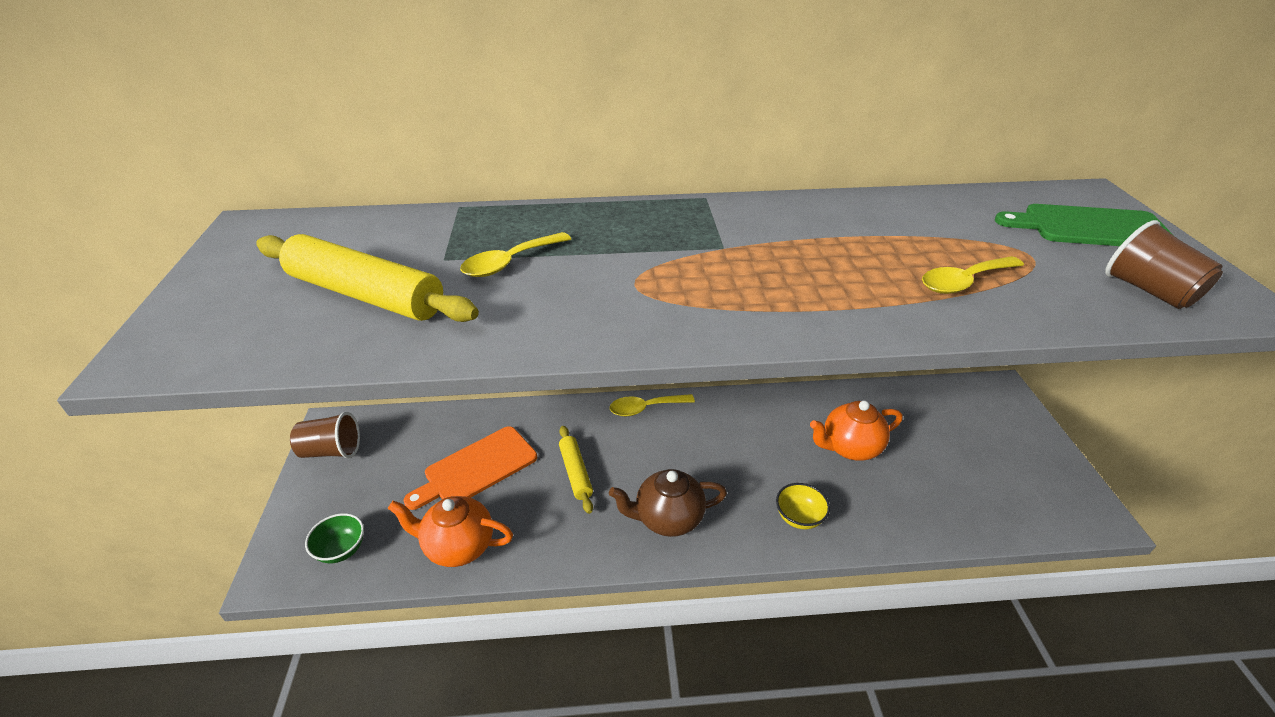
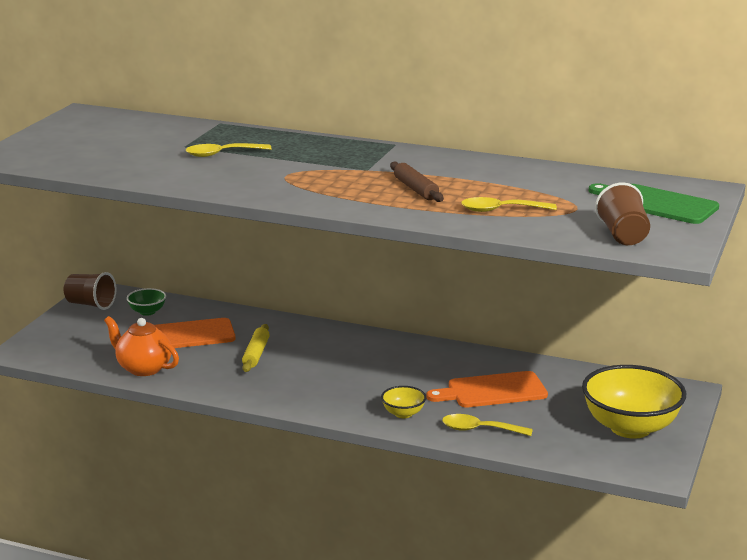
camera: 25 degrees right, 15 degrees down
yellow rolling pin [256,234,479,322] -> none
green bowl [305,513,364,563] -> green bowl moved to [127,288,166,316]
brown teapot [609,469,727,537] -> none
yellow spoon [610,394,695,416] -> yellow spoon moved to [442,414,533,436]
orange teapot [810,400,902,461] -> orange cutting board [426,371,548,407]
none -> brown rolling pin [390,162,444,202]
none -> yellow bowl [582,365,686,439]

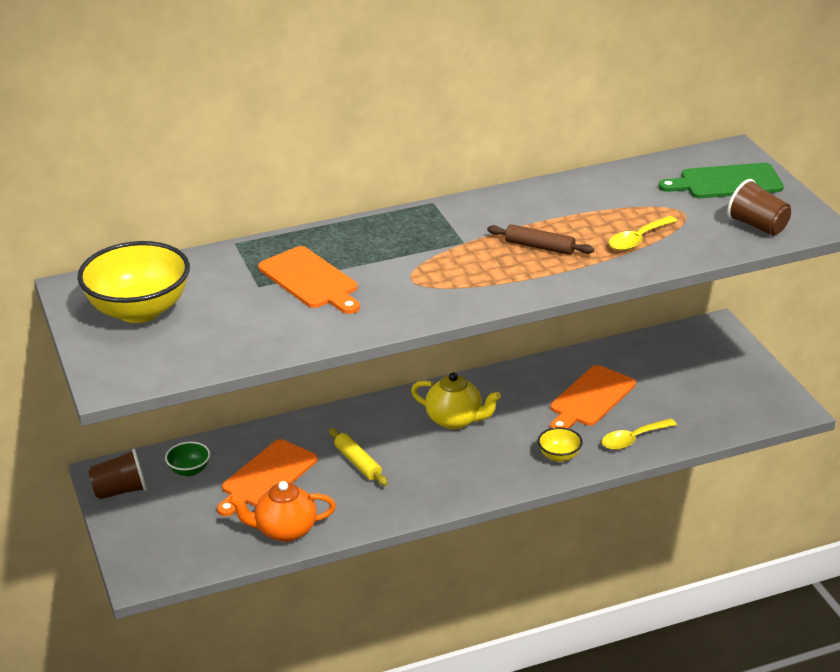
camera: 40 degrees left, 10 degrees up
yellow spoon [186,143,272,157] -> orange cutting board [258,246,360,314]
yellow bowl [582,365,686,439] -> yellow bowl moved to [77,241,190,323]
none -> yellow teapot [411,372,501,430]

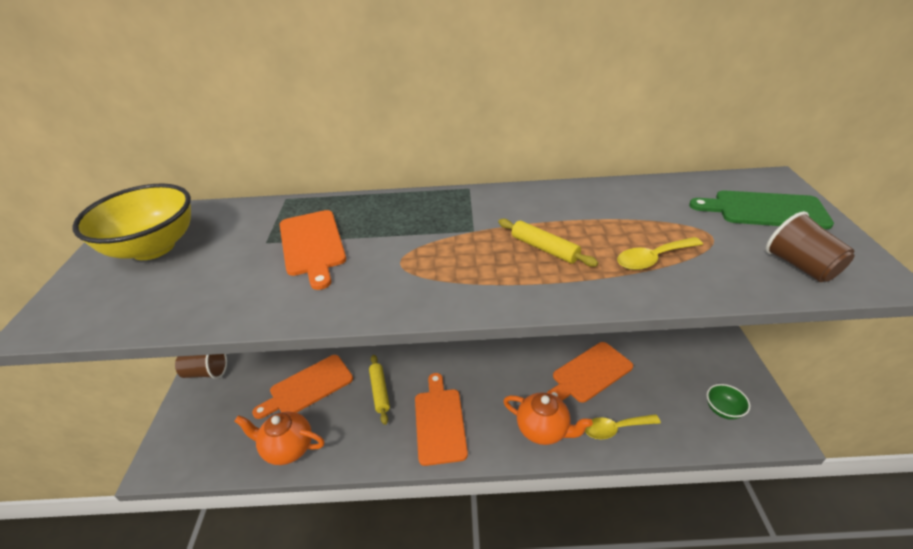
camera: 20 degrees right, 5 degrees up
green bowl [165,442,210,476] -> green bowl moved to [707,384,750,420]
yellow teapot [411,372,501,430] -> none
brown rolling pin [487,224,594,255] -> yellow rolling pin [498,219,598,267]
yellow bowl [538,427,583,462] -> orange teapot [503,392,593,445]
none -> orange cutting board [415,373,468,466]

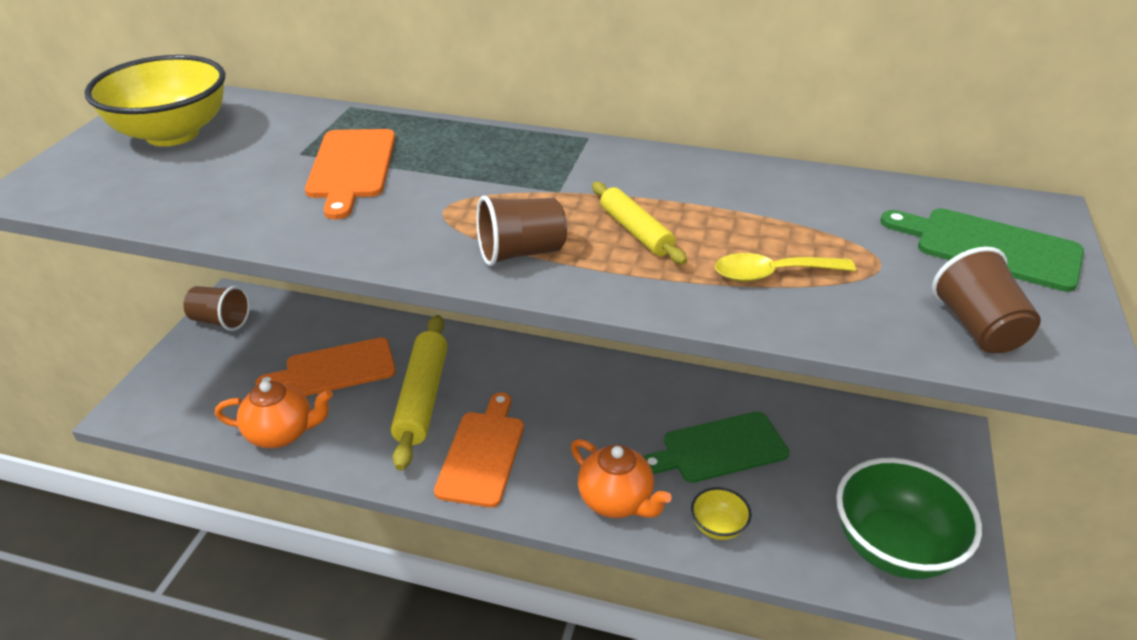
camera: 15 degrees right, 0 degrees up
orange teapot [234,412,324,465] -> orange teapot turned 150 degrees clockwise [215,381,333,448]
yellow rolling pin [369,355,390,425] -> yellow rolling pin [391,315,447,471], size x1.76
orange cutting board [547,342,633,403] -> green cutting board [643,412,789,483]
yellow spoon [585,414,661,439] -> yellow bowl [691,487,752,540]
green bowl [707,384,750,420] -> green bowl [836,458,982,579], size x2.22
none -> brown cup [476,195,567,266]

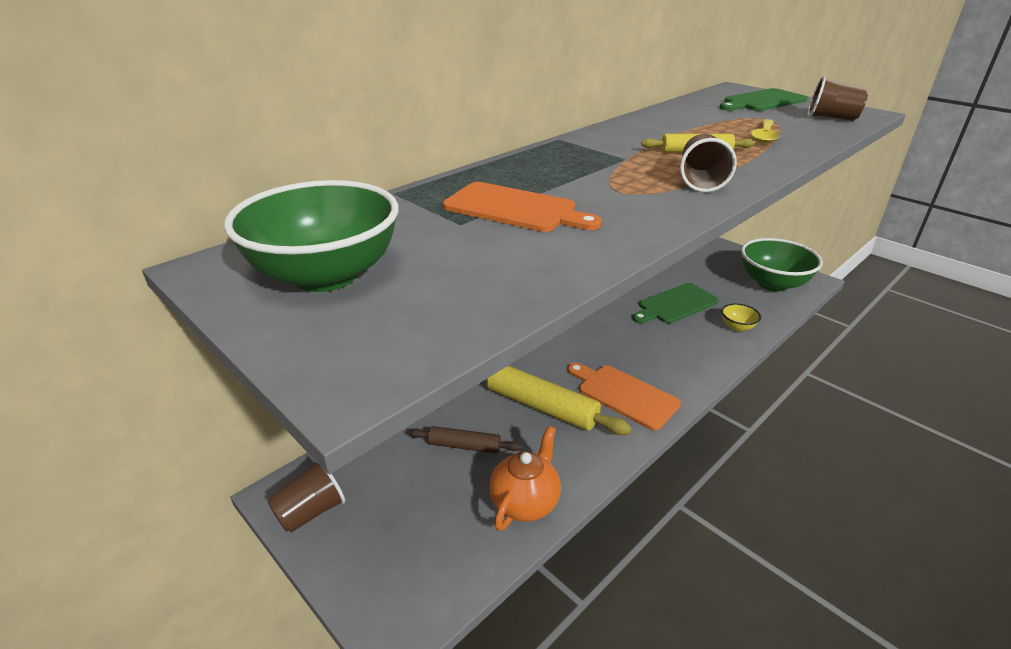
camera: 60 degrees left, 5 degrees down
yellow bowl [84,55,225,146] -> green bowl [224,180,399,292]
orange cutting board [256,337,396,396] -> brown rolling pin [408,426,522,454]
orange teapot [571,439,672,518] -> none
green cutting board [643,412,789,483] -> green cutting board turned 45 degrees clockwise [632,283,718,323]

